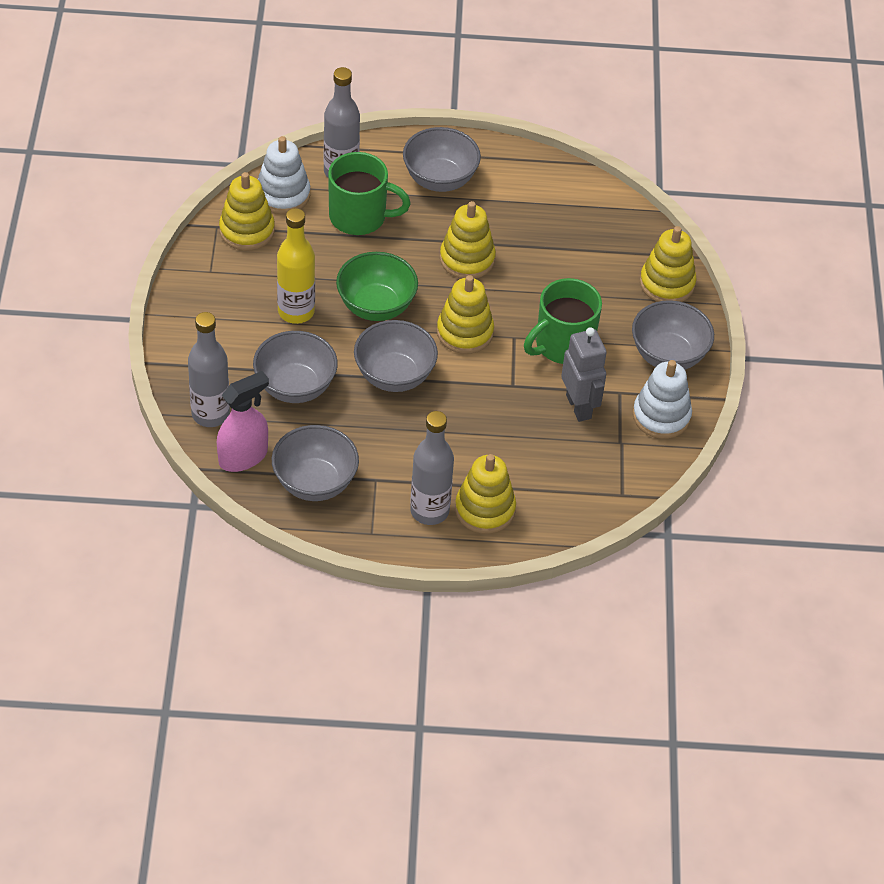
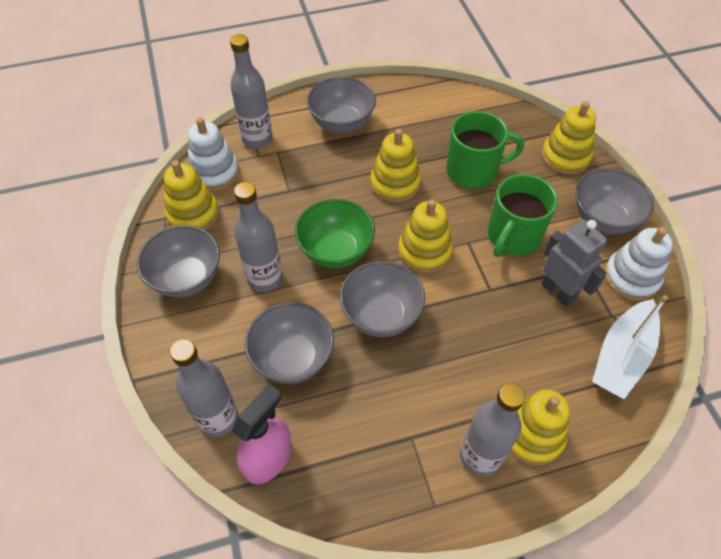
camera: 15 degrees left, 5 degrees up
grey bowl [272,425,359,501] -> grey bowl moved to [137,225,220,297]
yellow bottle [277,208,315,324] -> grey bottle [234,182,283,292]
green mug [328,152,411,235] -> green mug moved to [446,111,524,189]
none -> white boat [592,295,668,399]

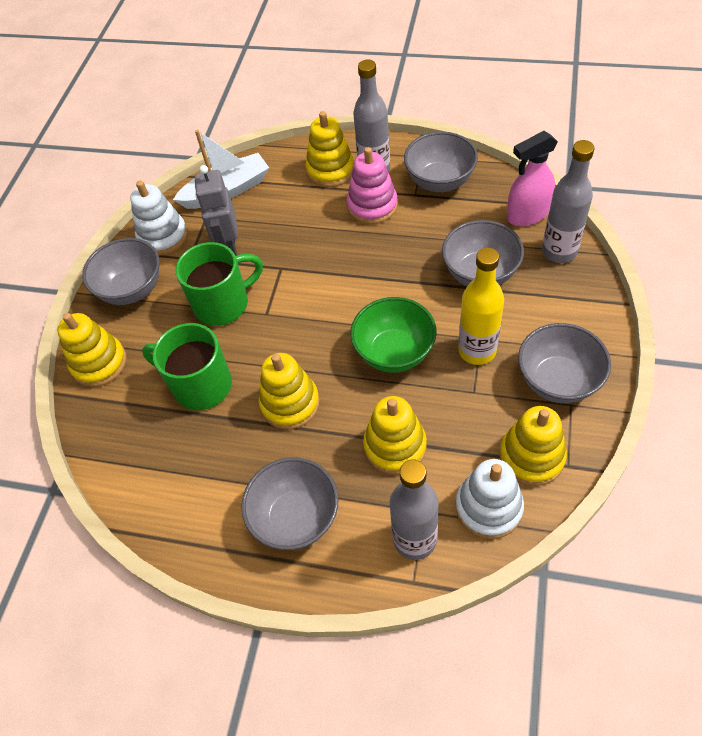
camera: 145 degrees left, 0 degrees up
grey bottle [234,182,283,292] -> yellow bottle [458,247,504,365]
grey bowl [340,261,425,337] -> grey bowl moved to [404,132,478,192]
yellow stacking toy [398,199,453,273] -> yellow stacking toy moved to [363,396,427,474]
none -> pink stacking toy [347,147,398,224]

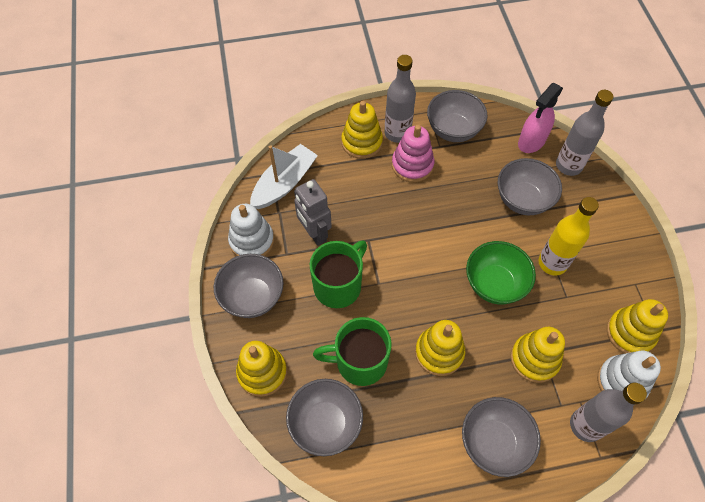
camera: 30 degrees left, 5 degrees up
grey bowl [518,323,611,403] -> grey bowl moved to [286,379,363,456]

